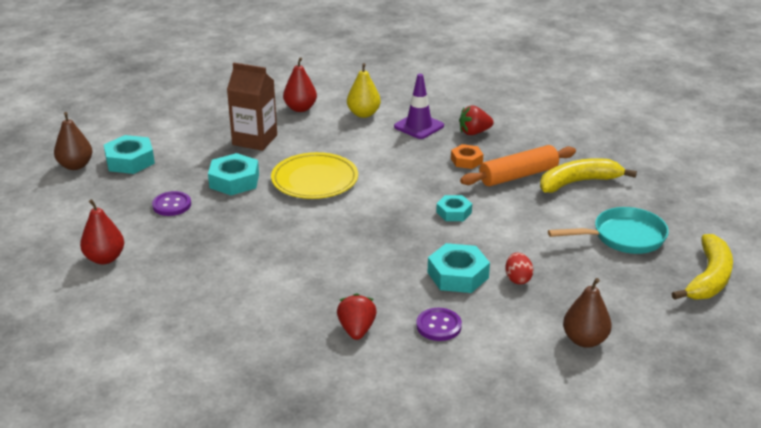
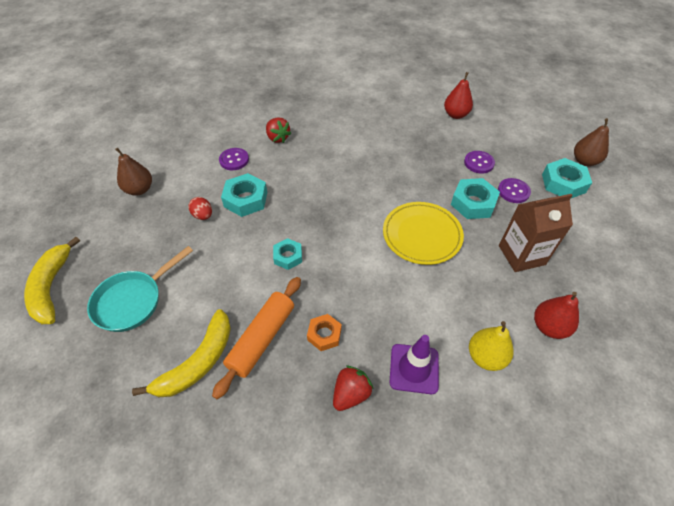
camera: 145 degrees right, 20 degrees up
none -> purple button [498,178,531,203]

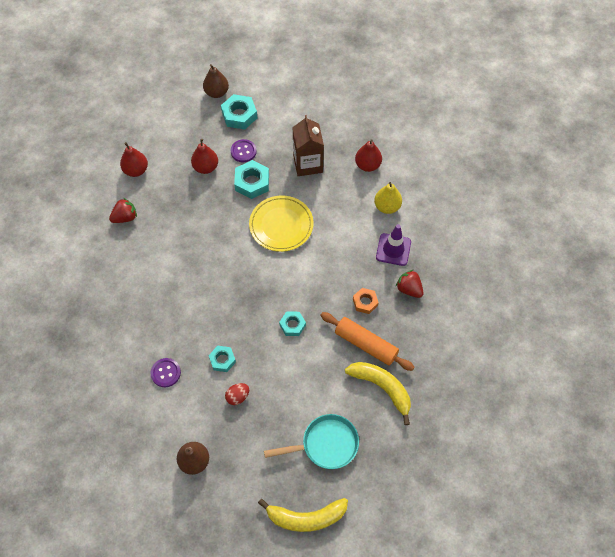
camera: 85 degrees left, 10 degrees up
turquoise pan [87,246,193,332] -> turquoise pan turned 60 degrees counterclockwise [264,414,359,469]
turquoise nut [221,173,267,217] -> turquoise nut [208,346,236,372], size x0.63
red strawberry [266,117,291,143] -> red strawberry moved to [109,198,137,223]
purple button [464,151,495,174] -> red pear [191,139,218,174]

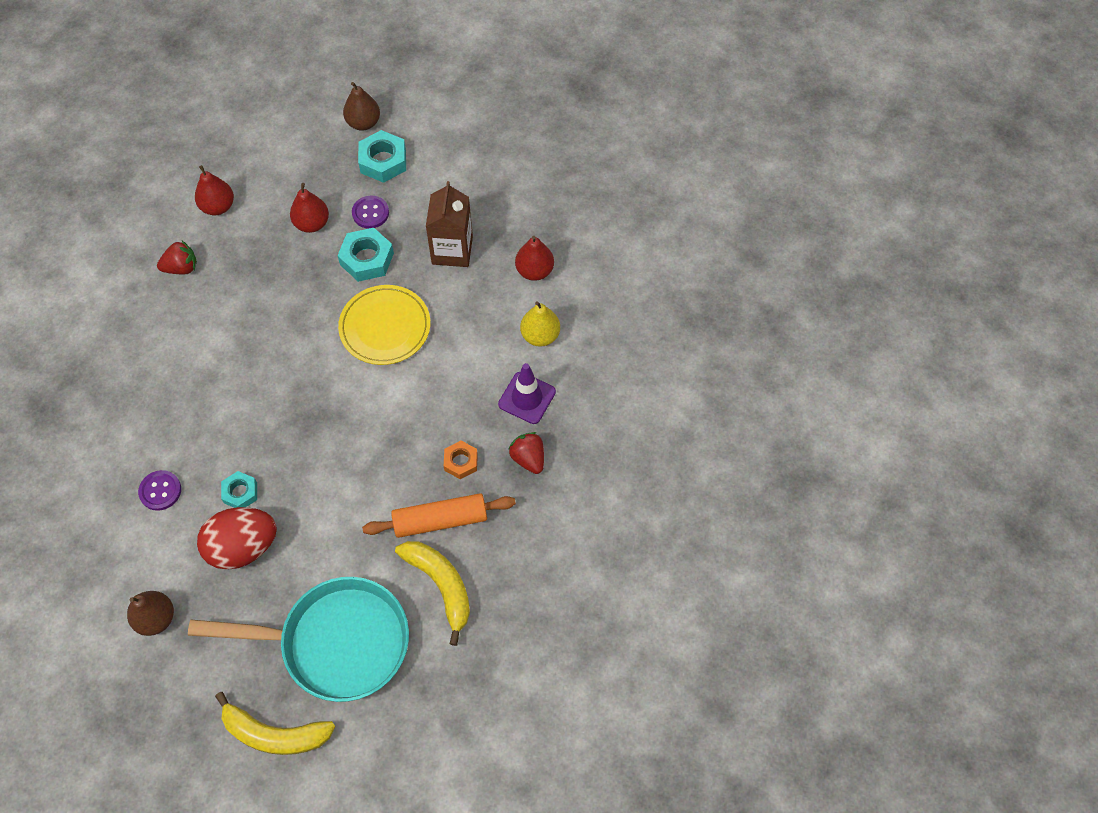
camera: 15 degrees right, 0 degrees up
red egg [225,383,249,405] -> red egg [197,507,277,570], size x2.15
turquoise pan [264,414,359,469] -> turquoise pan [188,577,409,702], size x1.60
turquoise nut [279,311,306,336] -> none
orange rolling pin [320,312,414,371] -> orange rolling pin turned 60 degrees counterclockwise [362,493,516,538]

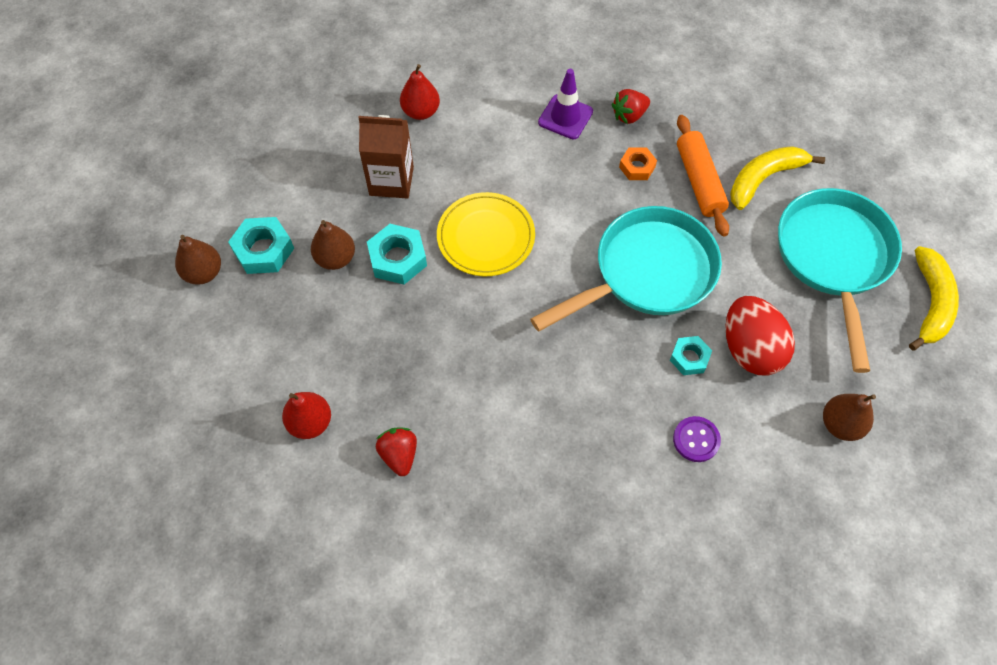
camera: 90 degrees left, 0 degrees up
red pear [290,183,329,233] -> none
purple button [352,196,389,229] -> brown pear [311,220,355,270]
yellow pear [520,301,560,347] -> none
none -> turquoise pan [530,206,722,331]

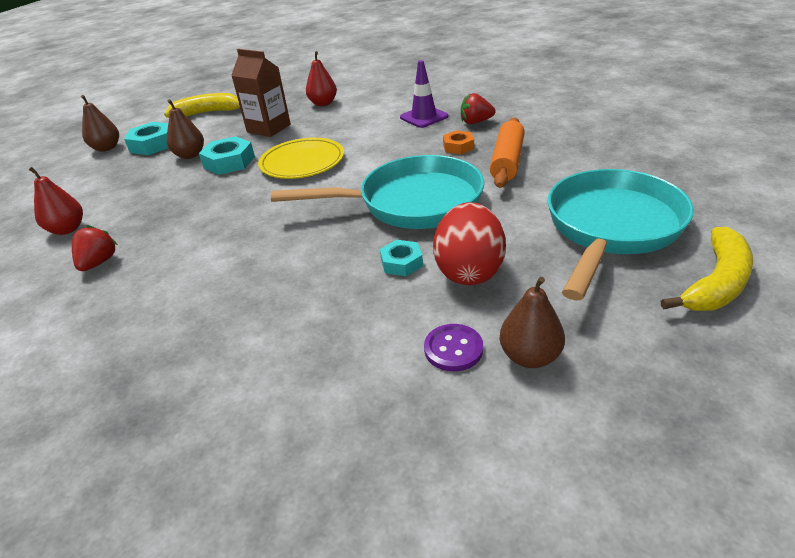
camera: 30 degrees right, 25 degrees down
purple button [673,416,721,462] -> purple button moved to [424,324,483,371]
yellow banana [730,146,825,210] -> yellow banana moved to [164,93,240,118]

